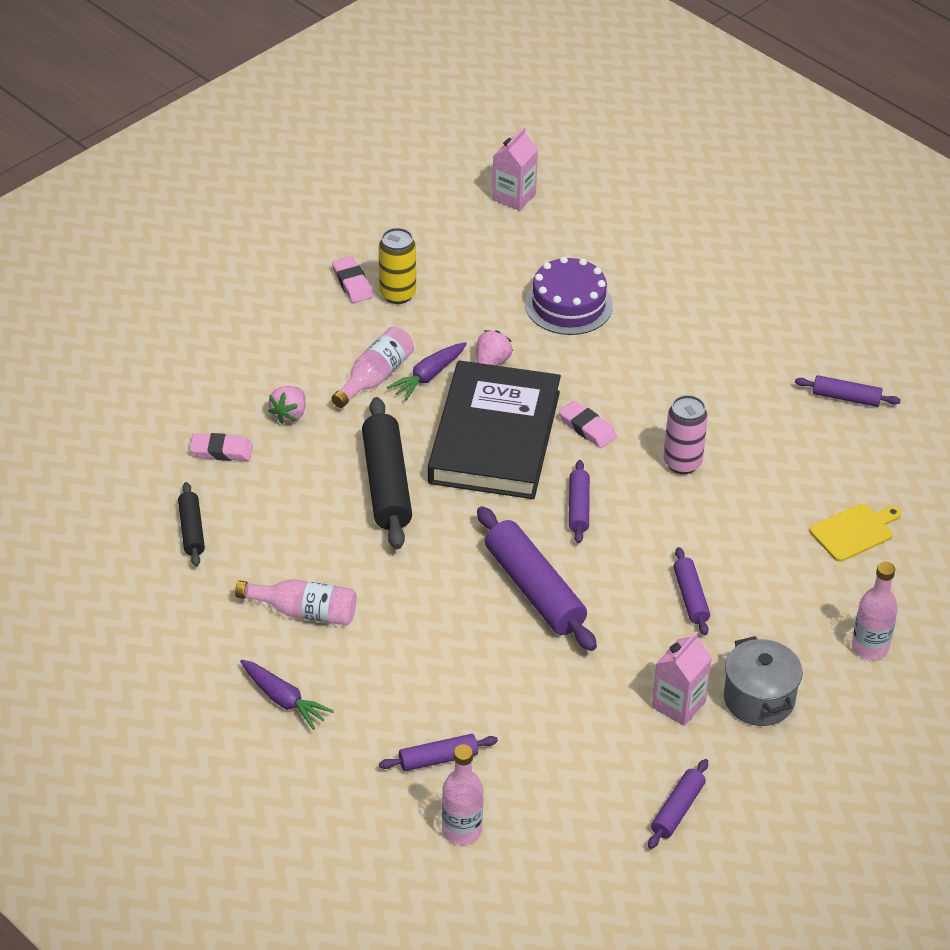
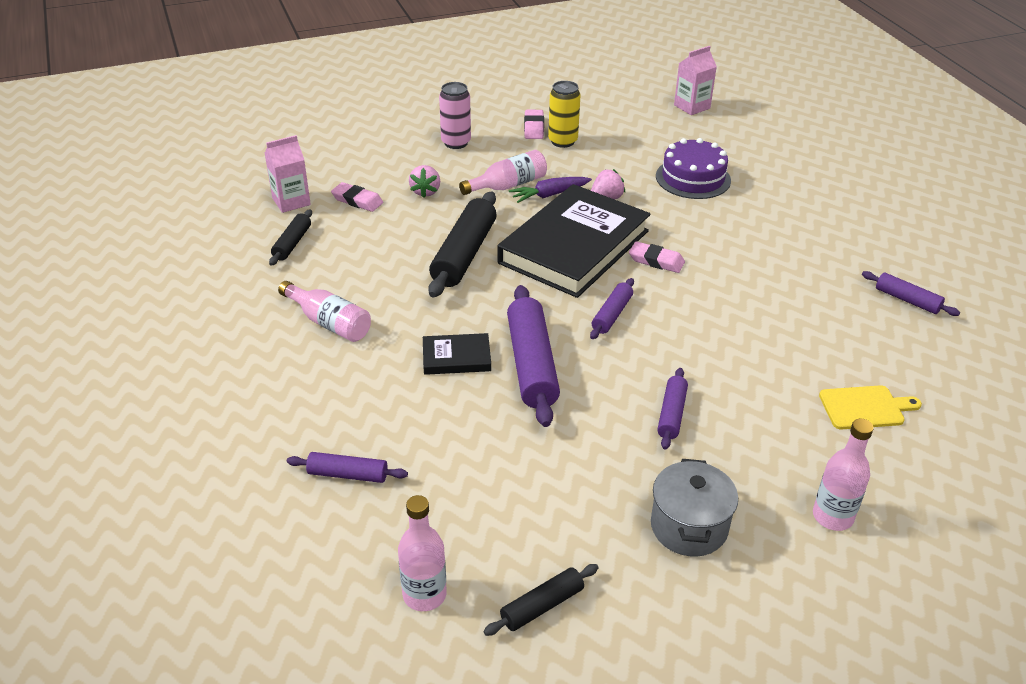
camera: 25 degrees right, 5 degrees down
purple carrot [240,660,334,730] -> none
pink strawberry [268,386,305,424] -> pink strawberry turned 45 degrees counterclockwise [409,165,440,198]
pink bottle [442,745,483,845] -> pink bottle moved to [398,495,447,611]
pink eraser [559,401,617,448] -> pink eraser turned 45 degrees counterclockwise [629,241,685,273]
purple rolling pin [648,759,708,849] -> black rolling pin [483,564,599,636]
pink carton [652,631,712,726] -> pink carton moved to [265,135,311,213]
pink can [663,395,708,474] -> pink can moved to [439,82,471,149]
none -> black book [423,333,491,375]

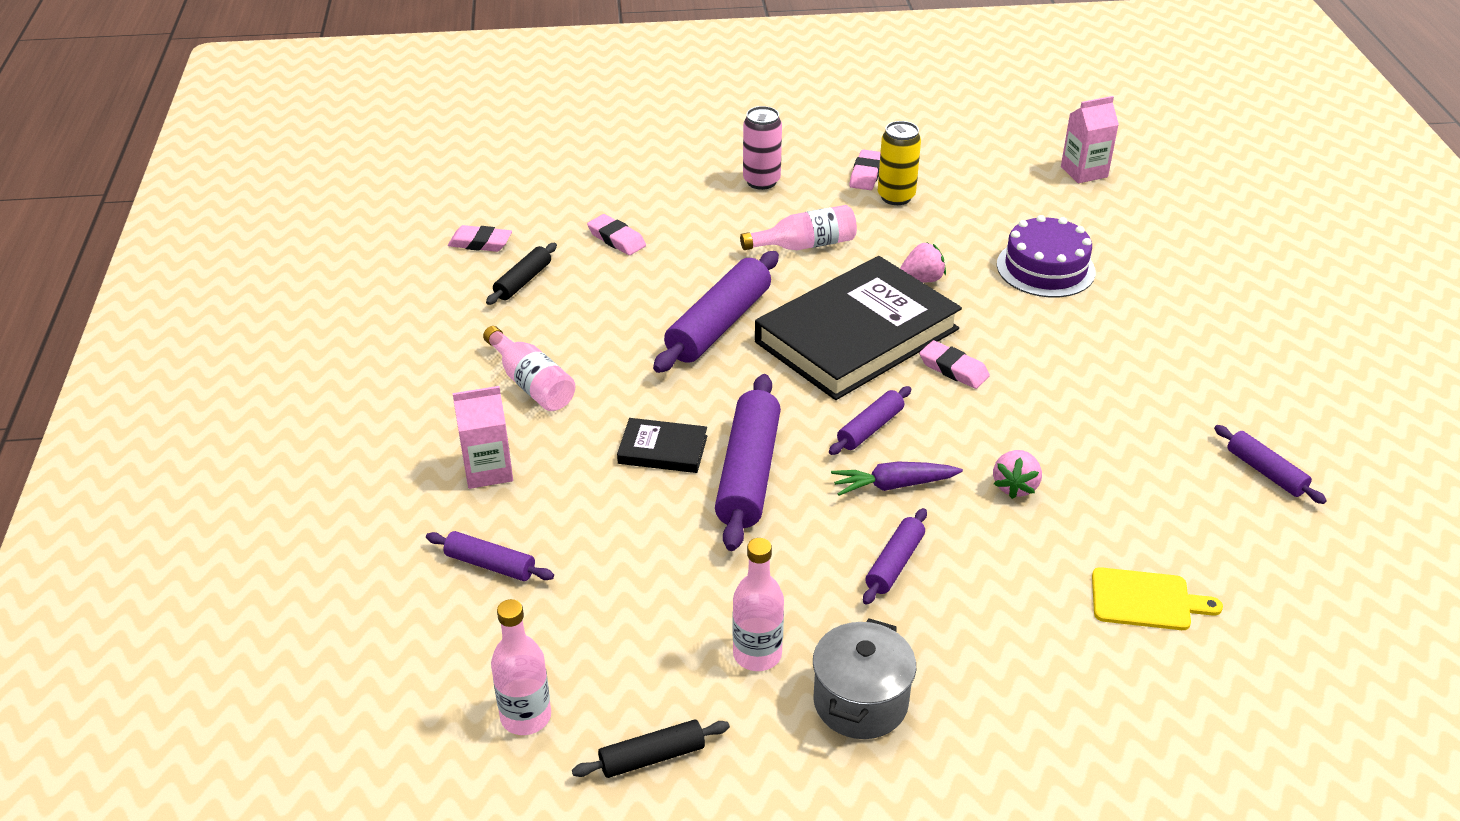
camera: 15 degrees right, 0 degrees up
pink carton [265,135,311,213] -> pink carton moved to [452,386,513,489]
pink strawberry [409,165,440,198] -> pink strawberry moved to [993,450,1042,499]
black rolling pin [428,192,497,298] -> purple rolling pin [653,251,779,373]
purple carrot [509,177,592,203] -> purple carrot moved to [831,462,963,496]
pink bottle [813,419,874,531] -> pink bottle moved to [733,538,784,671]
none -> pink eraser [448,225,512,252]

